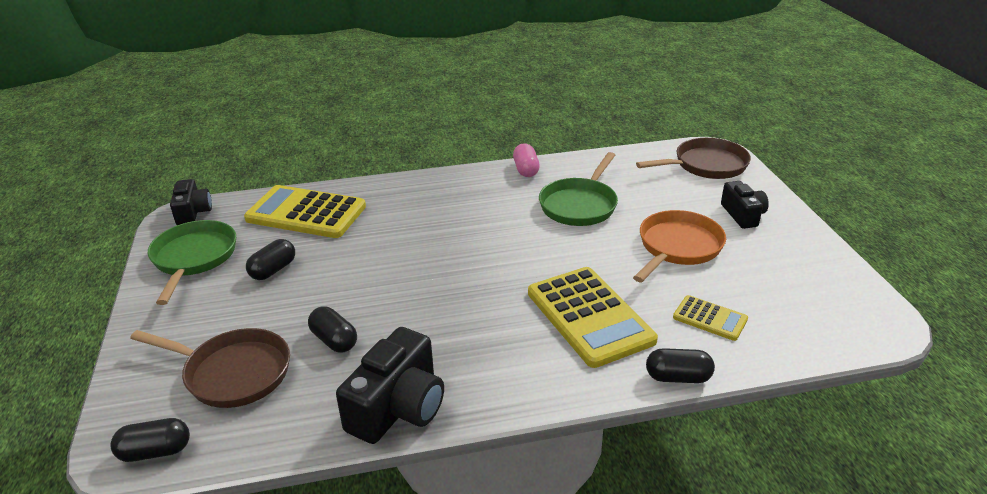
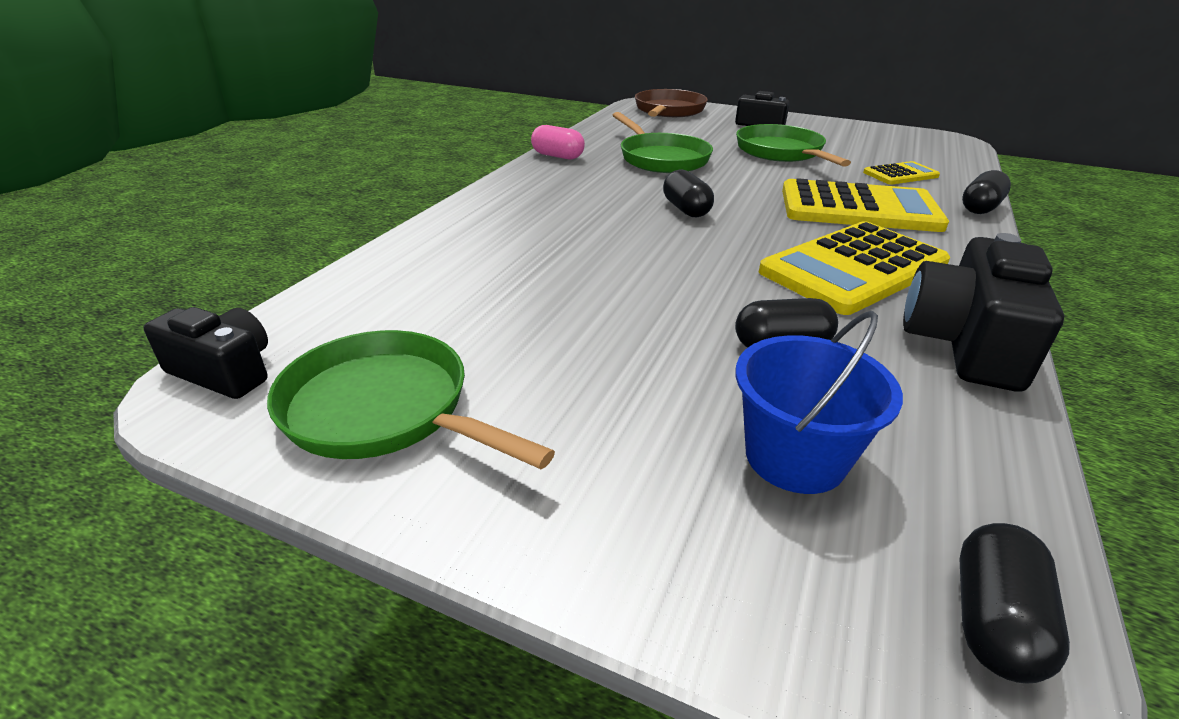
camera: 55 degrees left, 0 degrees up
brown pan [130,328,290,408] -> blue bucket [736,311,903,494]
yellow calculator [244,185,366,238] -> yellow calculator moved to [759,221,950,315]
black capsule [246,239,295,280] -> black capsule moved to [663,169,714,217]
black camera [336,327,444,444] -> black camera turned 135 degrees counterclockwise [903,233,1064,391]
orange pan [633,210,726,282] -> green pan [736,124,851,167]

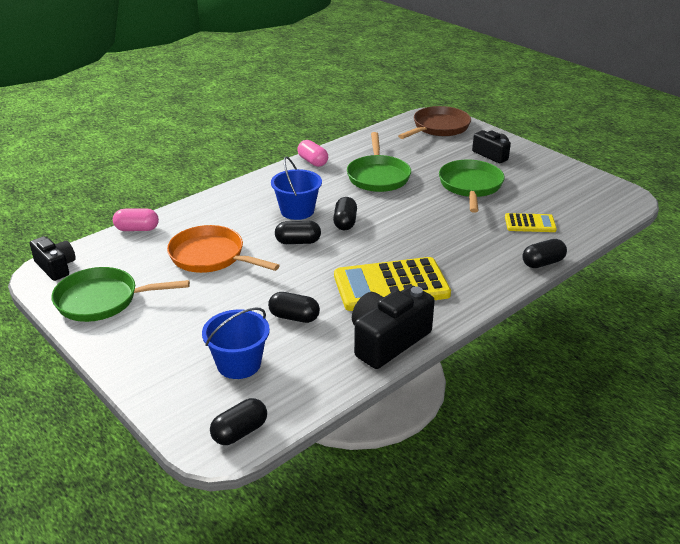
camera: 25 degrees right, 0 degrees up
green pan [267,330,555,469] -> green pan turned 60 degrees counterclockwise [51,267,190,322]
yellow calculator [782,178,949,232] -> none
none -> pink capsule [113,209,159,231]
none -> orange pan [167,225,280,273]
none -> blue bucket [271,156,322,220]
none -> black capsule [275,221,321,244]

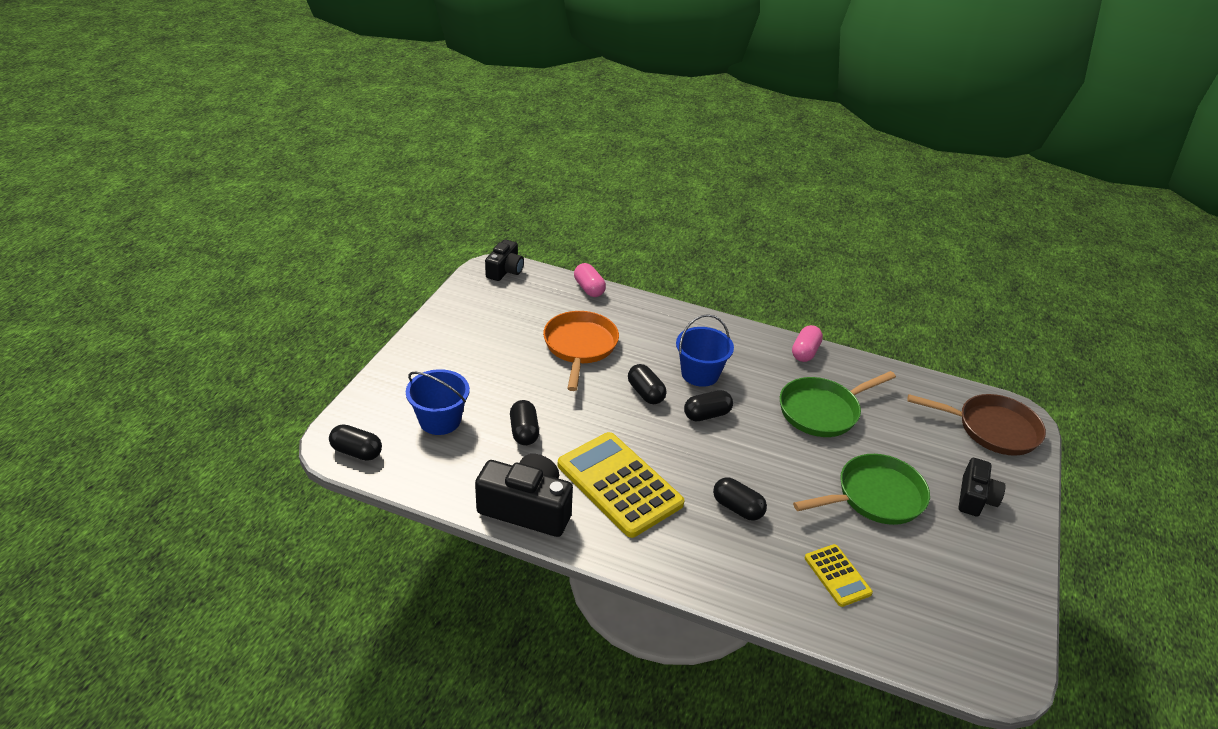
camera: 60 degrees right, 5 degrees up
green pan [51,267,190,322] -> none
black capsule [522,239,567,268] -> black capsule moved to [713,477,767,521]

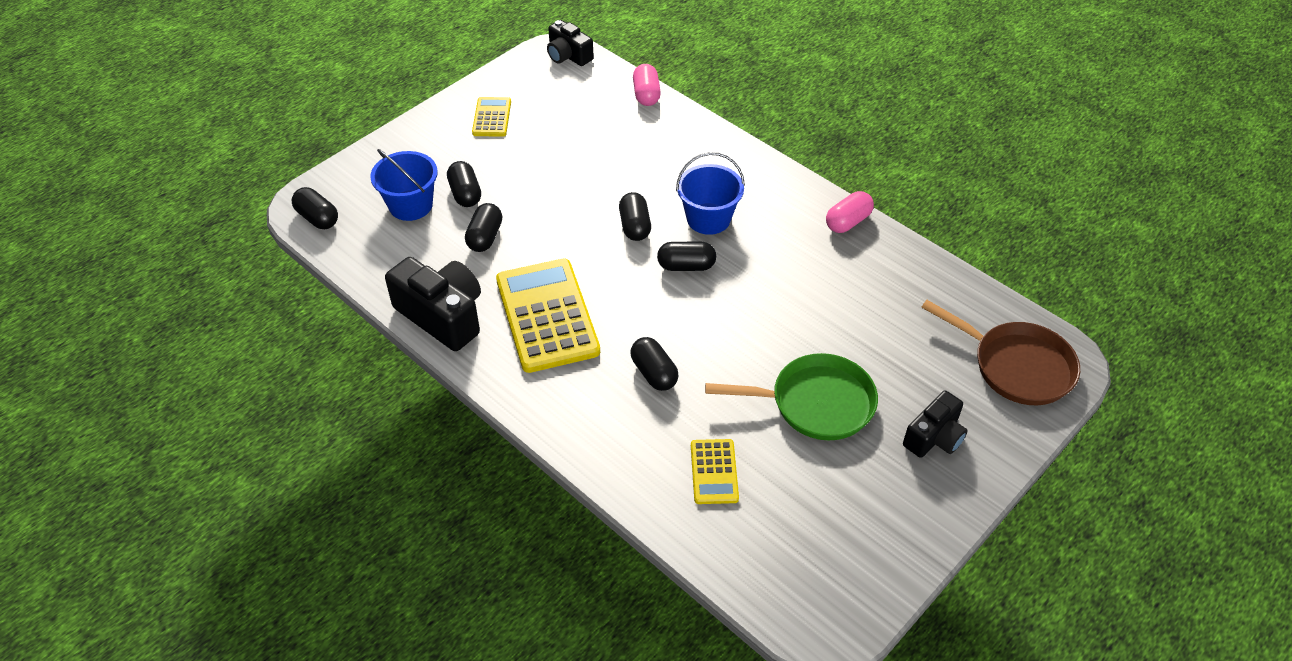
camera: 25 degrees right, 10 degrees up
black camera [485,239,524,281] -> black camera turned 90 degrees clockwise [547,20,594,66]
orange pan [543,311,619,391] -> none
green pan [780,371,896,437] -> none
none -> black capsule [447,161,481,207]
none -> yellow calculator [472,97,511,137]

